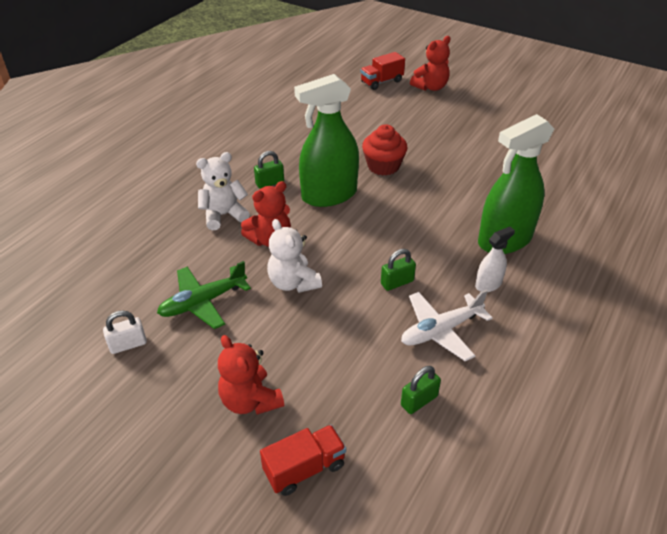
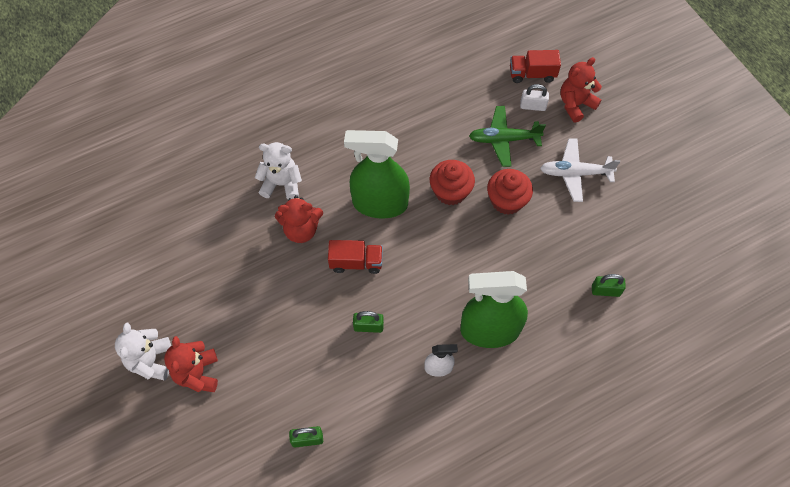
camera: 30 degrees right, 20 degrees up
white padlock [103,311,147,354] -> white padlock moved to [520,84,549,111]
green plane [157,261,251,329] -> green plane moved to [469,106,546,167]
green padlock [254,151,284,189] -> green padlock moved to [592,274,626,297]
red truck [260,425,346,496] -> red truck moved to [328,240,383,274]
white teddy bear [267,219,322,293] -> white teddy bear moved to [115,323,171,380]
white plane [401,290,493,361] -> white plane moved to [540,138,620,202]
red teddy bear [410,36,451,91] -> red teddy bear turned 150 degrees clockwise [560,57,602,123]
none -> red cupcake [487,169,533,215]

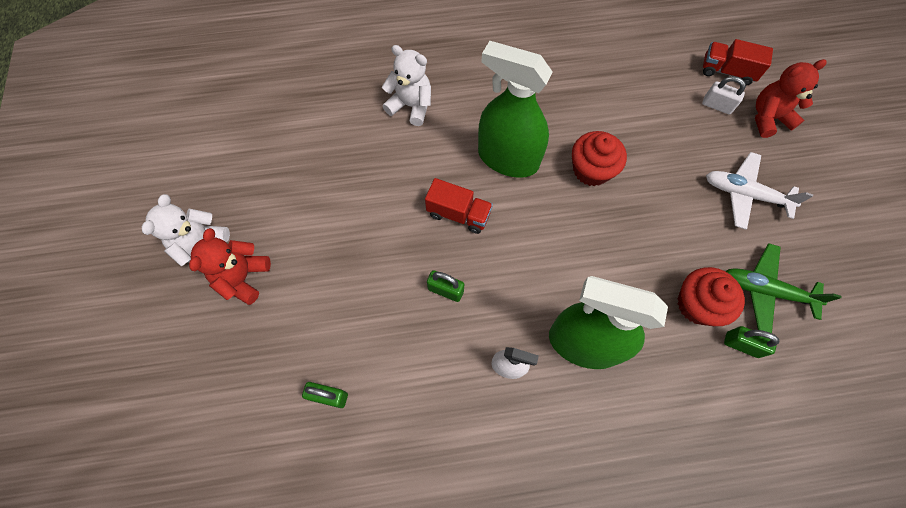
camera: 20 degrees right, 5 degrees up
red teddy bear [275,195,323,243] -> none
green plane [469,106,546,167] -> green plane moved to [725,243,841,333]
red cupcake [487,169,533,215] -> red cupcake moved to [677,267,745,326]

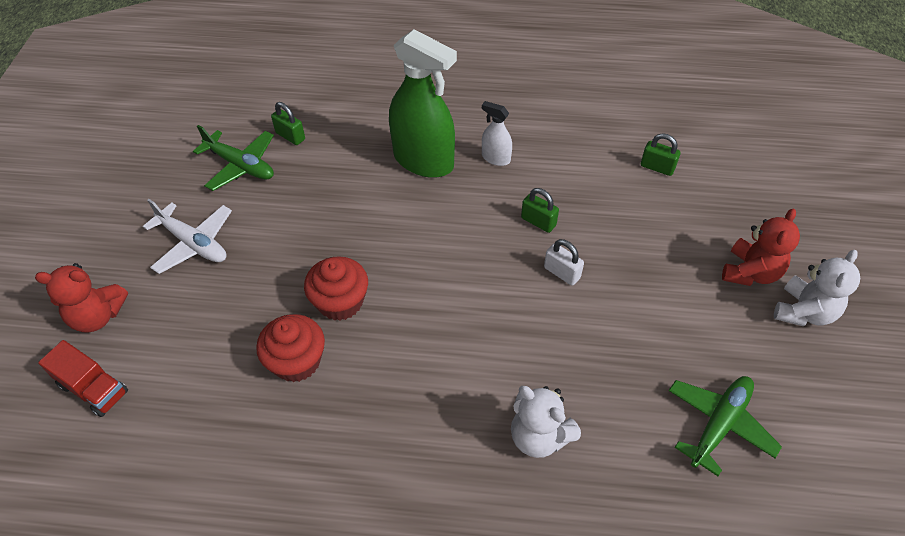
camera: 165 degrees left, 15 degrees down
red truck [425,178,493,234] -> none
green spray bottle [478,41,553,178] -> none
red cupcake [677,267,745,326] -> red cupcake moved to [256,314,325,382]
white padlock [702,76,746,114] -> white padlock moved to [544,239,584,286]
none -> green plane [668,376,782,476]

